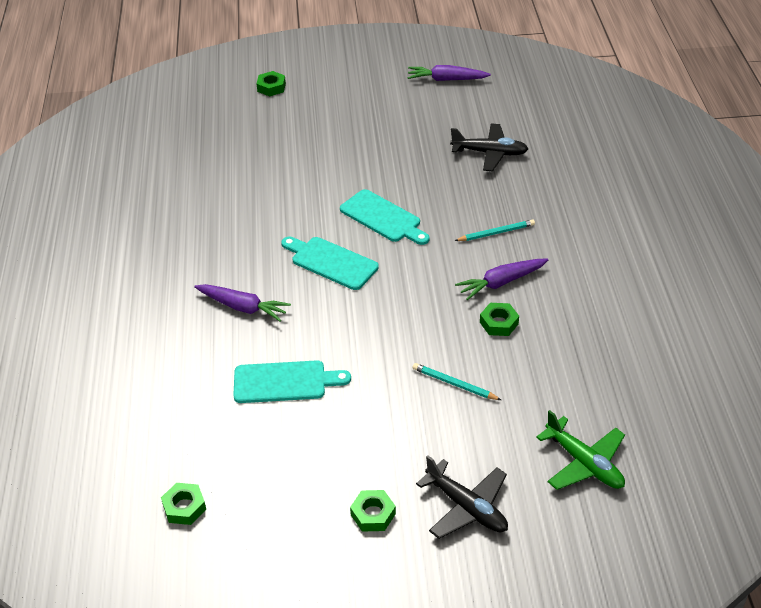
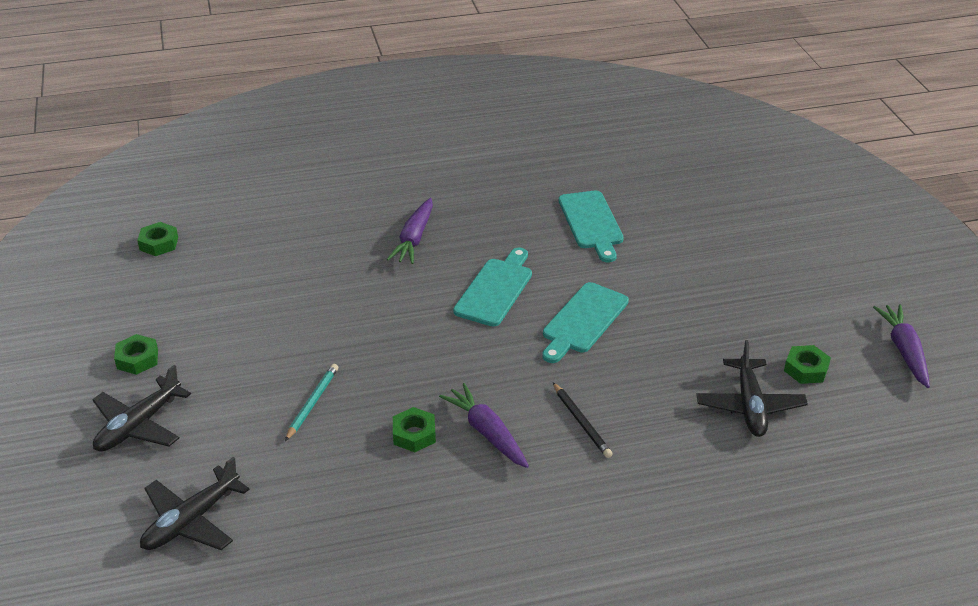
camera: 80 degrees right, 5 degrees down
turquoise cutting board [233,360,351,403] -> turquoise cutting board moved to [559,191,624,262]
green nut [257,71,286,96] -> green nut moved to [784,345,831,384]
turquoise pencil [454,219,535,241] -> black pencil [553,382,613,458]
green plane [536,410,625,490] -> black plane [140,457,250,550]

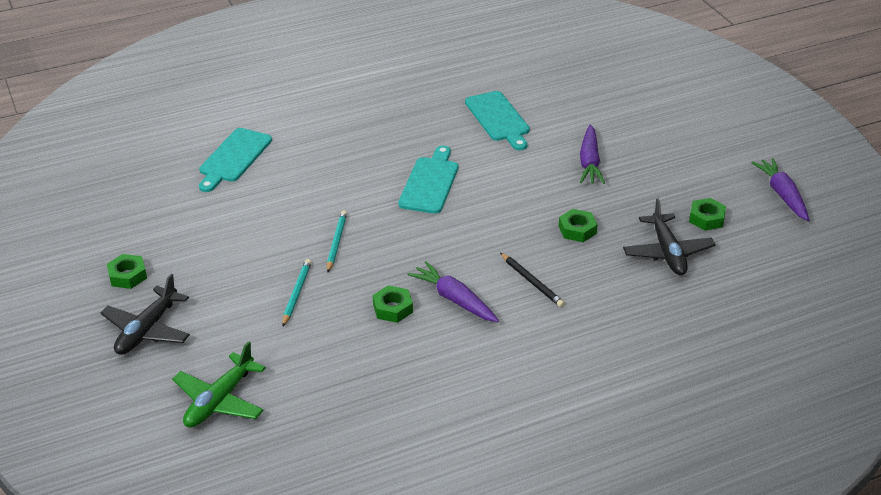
camera: 10 degrees left, 0 degrees up
green nut [137,222,178,256] -> green nut moved to [559,209,598,242]
black plane [140,457,250,550] -> green plane [172,341,266,428]
purple carrot [387,198,433,264] -> purple carrot moved to [580,125,605,184]
turquoise cutting board [542,282,629,363] -> turquoise cutting board moved to [199,128,272,192]
none -> turquoise pencil [327,210,347,272]

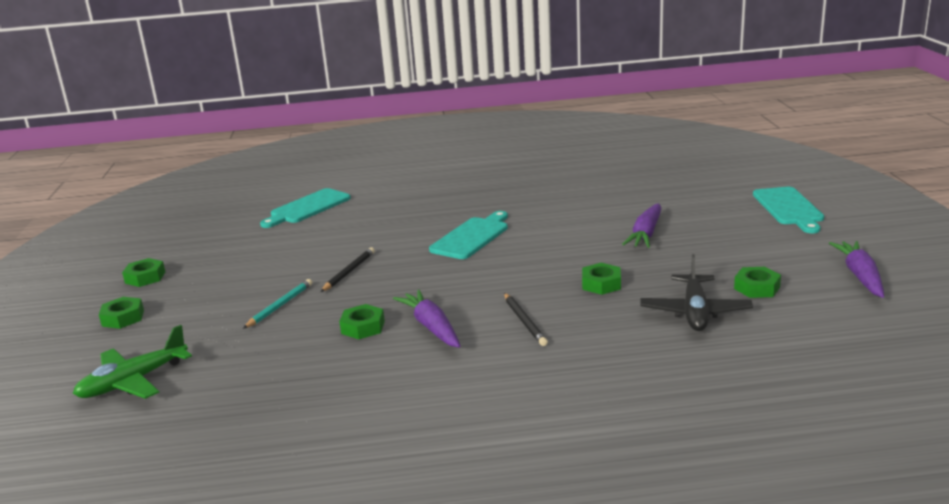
camera: 20 degrees right, 15 degrees down
black plane [101,274,190,355] -> green nut [99,297,144,329]
turquoise pencil [327,210,347,272] -> black pencil [321,247,375,292]
turquoise cutting board [465,91,530,150] -> turquoise cutting board moved to [753,187,824,233]

